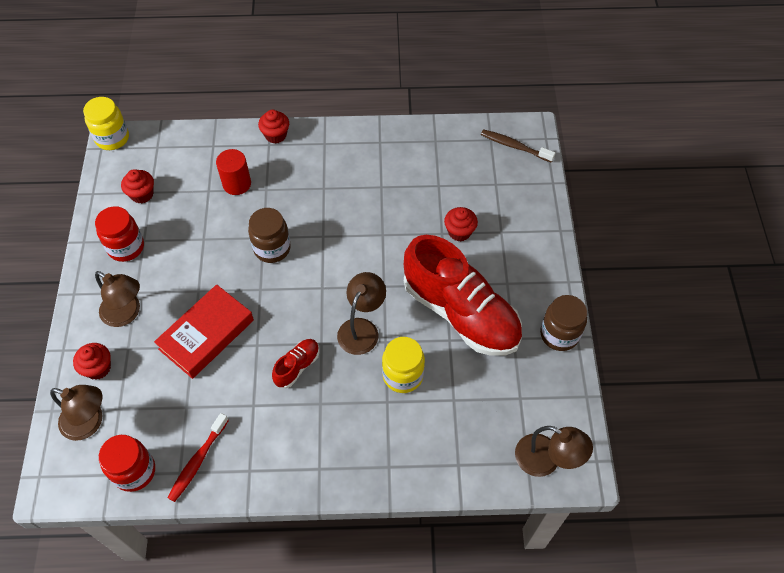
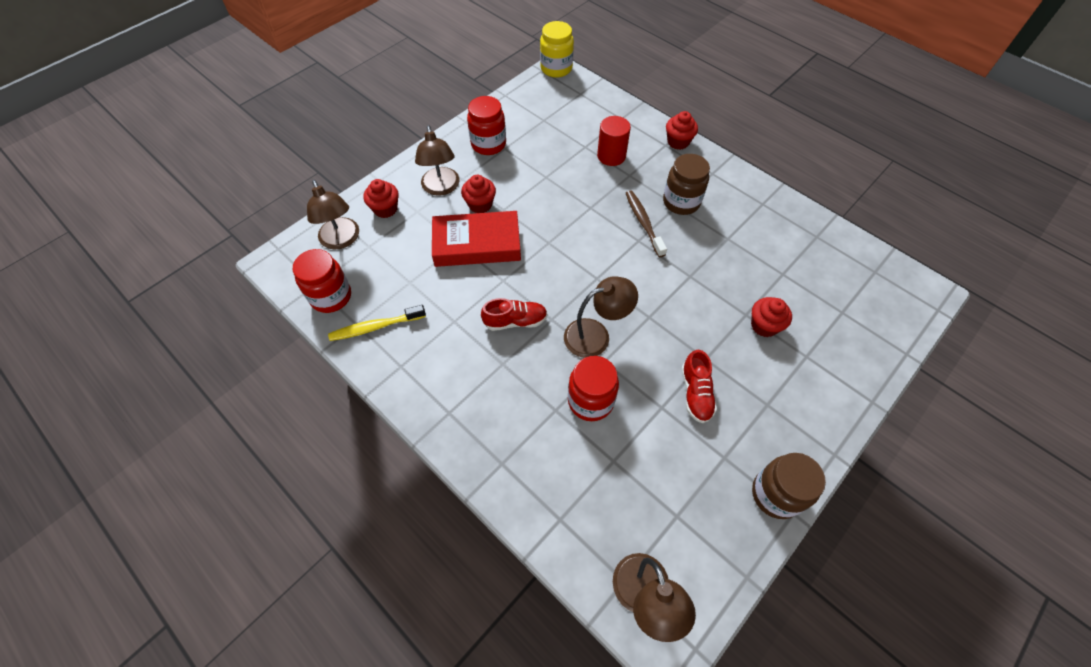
camera: 45 degrees right, 0 degrees up
red cupcake [121,169,154,203] -> red cupcake moved to [461,175,496,213]
red toothbrush [168,413,229,502] -> yellow toothbrush [328,305,426,341]
brown jar [248,208,291,263] -> brown jar moved to [663,154,710,215]
yellow jar [382,337,425,393] -> red jar [568,356,619,421]
red shoe [404,235,522,356] -> red shoe [681,350,717,423], size x0.42
brown toothbrush [481,129,555,163] -> brown toothbrush moved to [626,190,667,257]

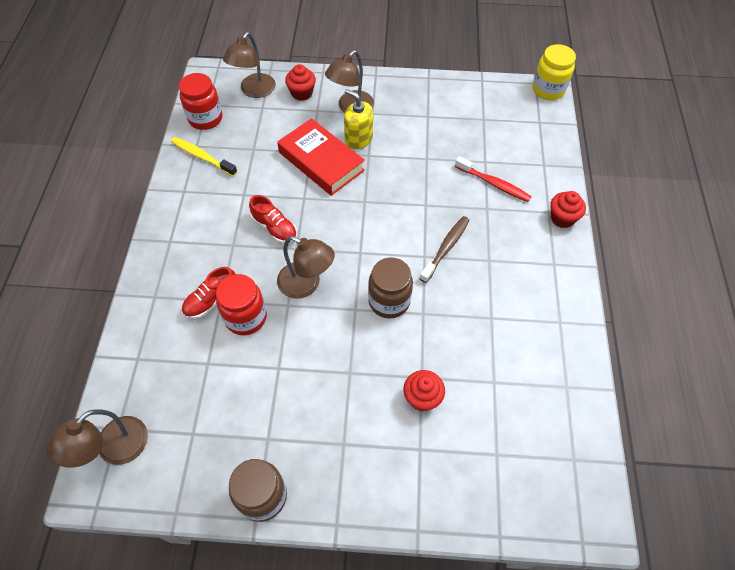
camera: 50 degrees right, 0 degrees up
red cupcake [461,175,496,213] -> yellow soap dispenser [344,89,373,149]
red jar [467,96,506,155] -> none
red cylinder [597,116,631,166] -> red toothbrush [455,156,532,202]
brown jar [663,154,710,215] -> brown jar moved to [368,257,413,319]
red shoe [681,350,717,423] -> red shoe moved to [181,267,235,319]

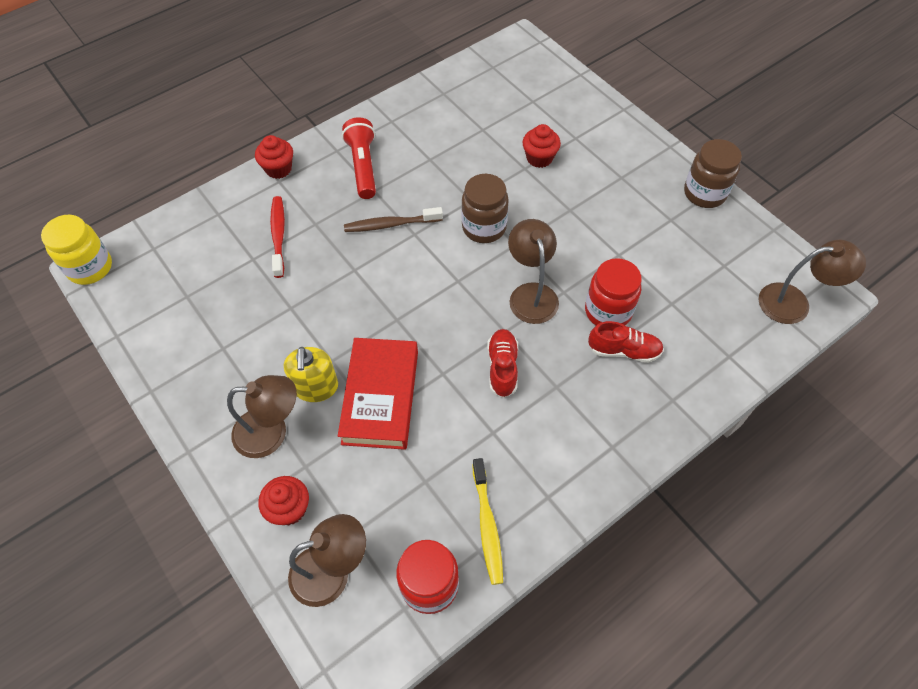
camera: 130 degrees left, 0 degrees up
none -> red flashlight [342,117,376,199]

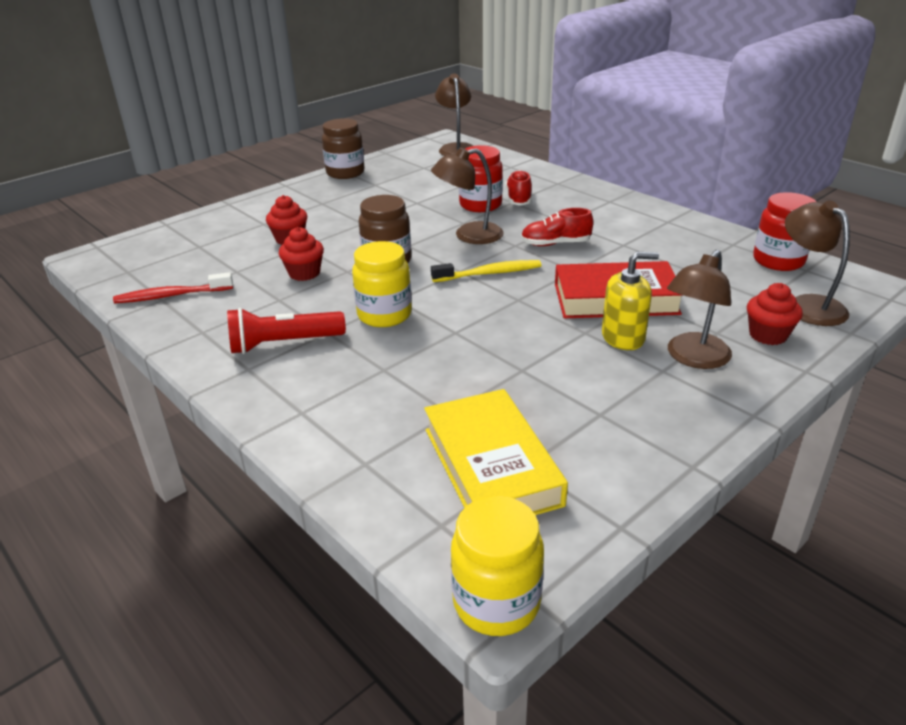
camera: 95 degrees left, 25 degrees down
brown lamp [227,375,297,458] -> brown lamp turned 135 degrees counterclockwise [667,250,732,369]
red cupcake [255,135,293,179] -> red cupcake moved to [279,227,324,281]
red toothbrush [270,196,285,278] -> red toothbrush moved to [113,272,233,303]
brown toothbrush [344,207,443,232] -> yellow jar [352,241,412,327]
yellow toothbrush [472,458,503,585] -> yellow toothbrush moved to [431,260,541,282]
none -> yellow book [424,389,568,515]

